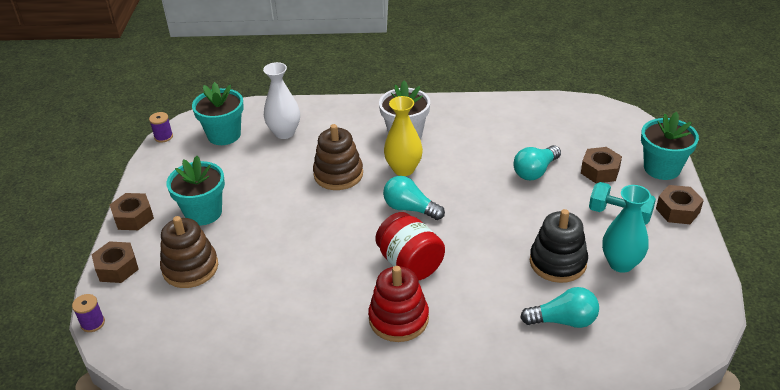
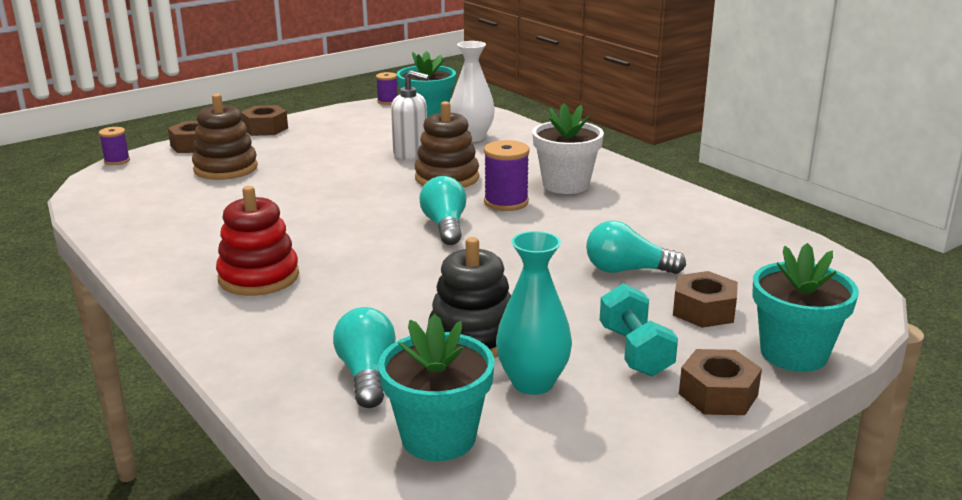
camera: 50 degrees right, 15 degrees down
turquoise flower pot [166,156,225,225] -> turquoise flower pot moved to [378,314,495,461]
red jar [375,212,445,281] -> none
yellow vase [384,96,423,176] -> purple spool [484,140,530,211]
turquoise light bulb [520,287,599,328] -> turquoise light bulb turned 150 degrees counterclockwise [333,307,396,408]
none -> white soap dispenser [391,70,429,160]

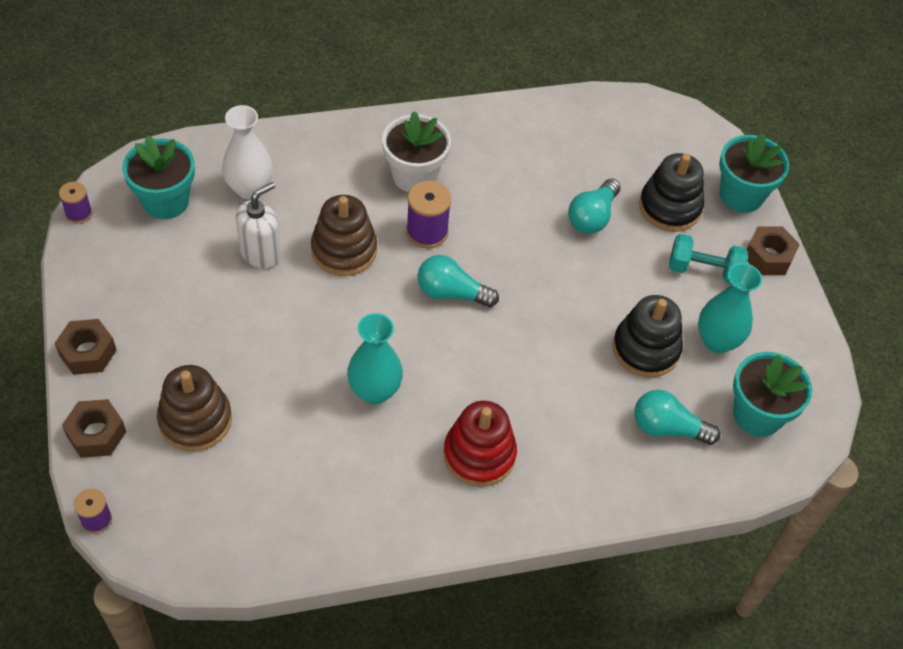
camera: 70 degrees left, 30 degrees up
brown nut [673,271,738,328] -> black stacking toy [639,153,704,232]
none -> turquoise vase [347,313,403,404]

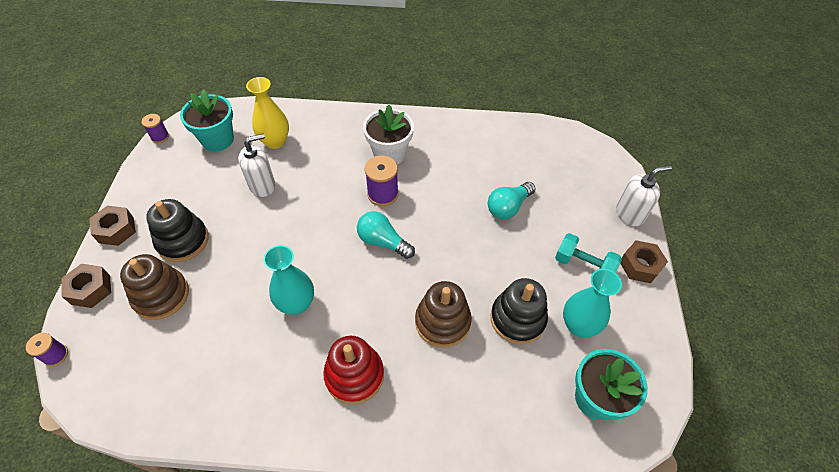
camera: 20 degrees right, 0 degrees up
white vase [222,105,273,199] -> yellow vase [246,77,289,149]
brown stacking toy [311,195,377,276] -> brown stacking toy moved to [415,281,472,348]
turquoise light bulb [634,390,721,445] -> none
black stacking toy [639,153,704,232] -> black stacking toy moved to [146,199,208,262]
turquoise flower pot [719,133,789,213] -> white soap dispenser [616,165,672,226]

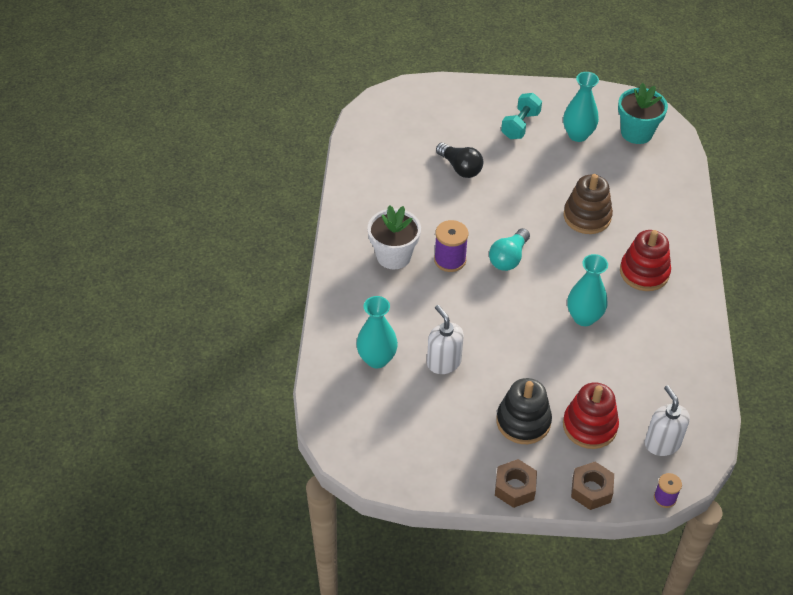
camera: 90 degrees left, 5 degrees down
brown stacking toy [120,254,189,320] -> red stacking toy [563,383,619,449]
purple spool [142,114,169,143] -> none
turquoise flower pot [180,89,234,151] -> none
yellow vase [246,77,289,149] -> turquoise vase [356,296,398,368]
turquoise light bulb [488,182,535,219] -> black light bulb [436,143,483,178]
black stacking toy [491,278,548,344] -> none
white soap dispenser [616,165,672,226] -> white soap dispenser moved to [645,385,690,456]
brown nut [621,240,668,283] -> none

